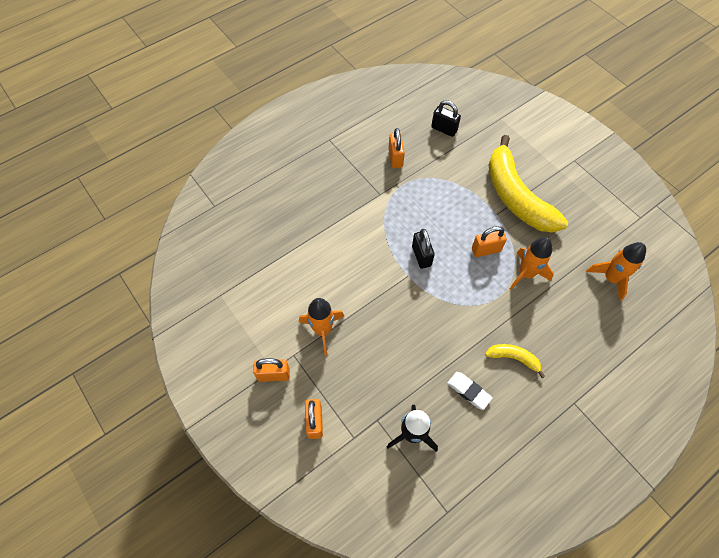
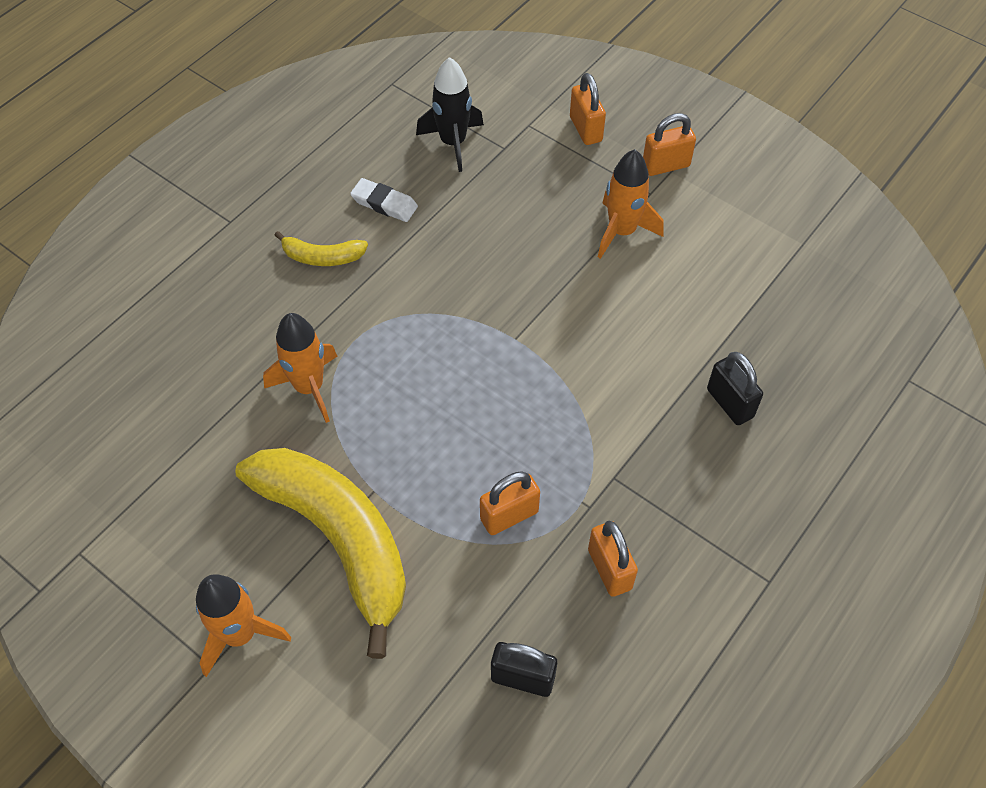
camera: 165 degrees right, 5 degrees down
black padlock [412,229,435,269] -> black padlock moved to [707,352,763,425]
orange padlock [472,226,507,257] -> orange padlock moved to [480,471,540,535]
orange rocket [586,242,646,302] -> orange rocket moved to [196,574,291,677]

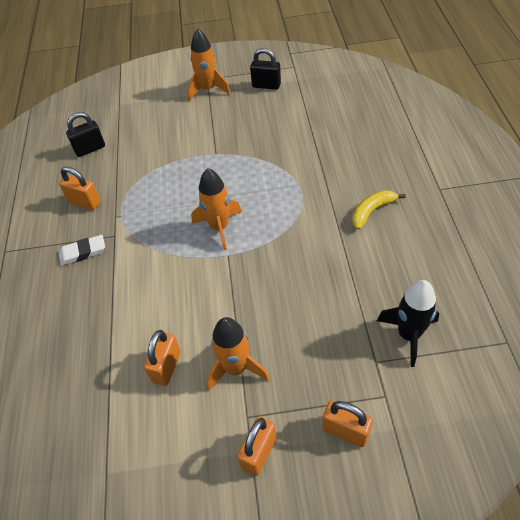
camera: 140 degrees right, 5 degrees down
yellow banana [235,448,406,659] -> none
orange rocket [263,313,338,423] -> orange rocket moved to [191,168,242,250]
white eraser [350,178,418,222] -> white eraser moved to [59,235,105,266]
orange padlock [480,471,540,535] -> orange padlock moved to [144,330,181,386]
black padlock [707,352,763,425] -> black padlock moved to [250,48,281,90]

